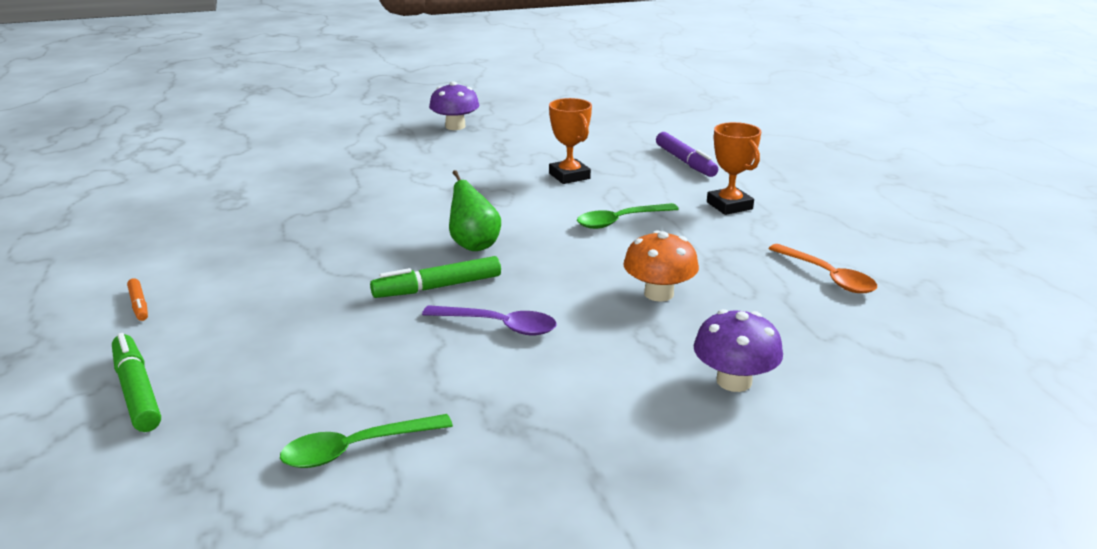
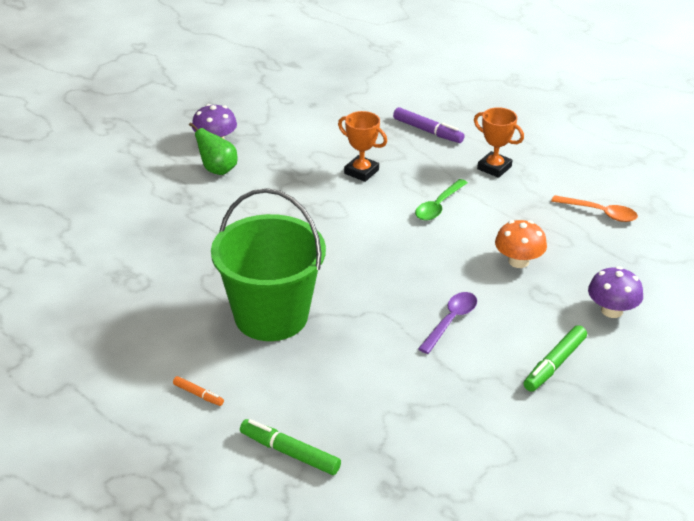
camera: 30 degrees left, 10 degrees up
green spoon [280,414,453,468] -> none
green marker [370,256,501,298] -> green marker moved to [524,325,587,392]
purple spoon [422,305,557,335] -> purple spoon turned 45 degrees counterclockwise [418,292,477,354]
green pear [449,170,501,251] -> green pear moved to [189,122,237,175]
none -> green bucket [211,188,326,341]

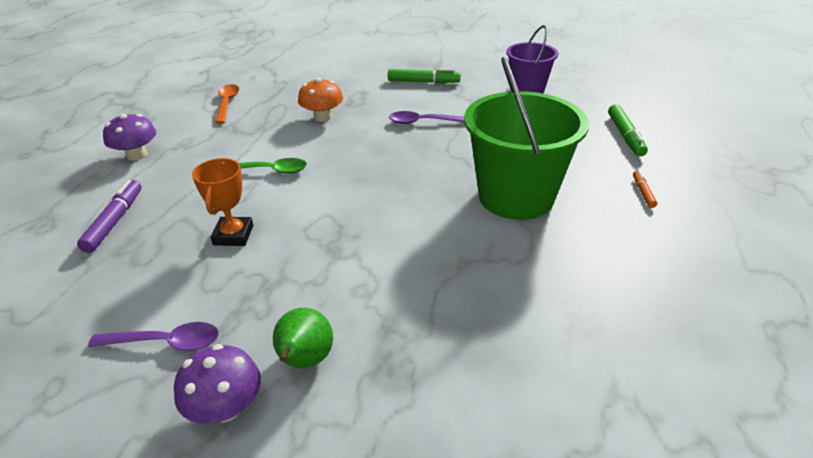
camera: 120 degrees left, 0 degrees up
orange trophy [474,107,524,178] -> none
purple mushroom [588,266,643,318] -> purple mushroom moved to [103,114,156,161]
none -> purple spoon [88,322,219,351]
none -> purple bucket [506,25,558,94]

